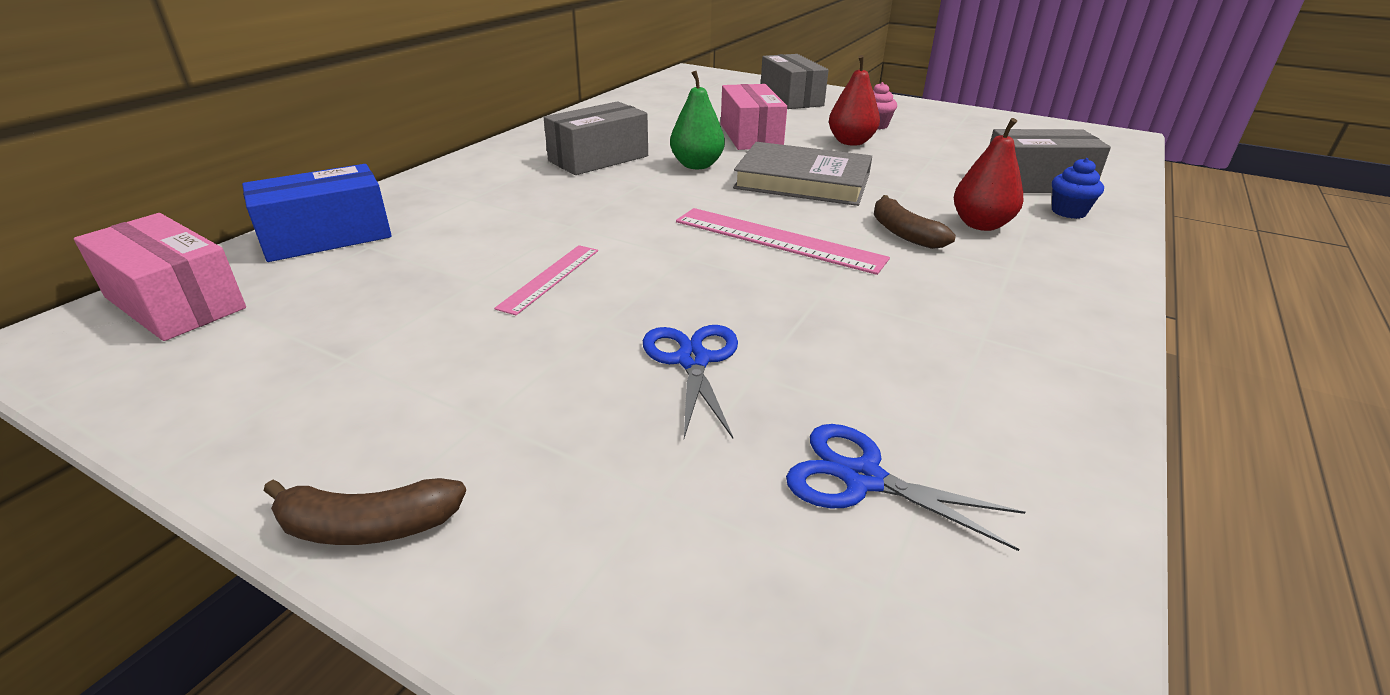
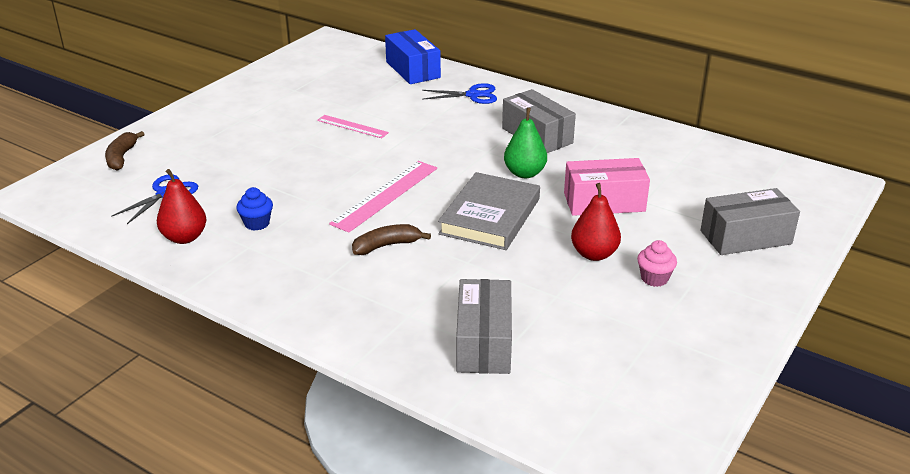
camera: 95 degrees right, 0 degrees up
pink box [74,213,246,341] -> none
brown banana [264,478,466,545] -> brown banana moved to [105,131,145,171]
blue scissors [643,325,738,438] -> blue scissors moved to [422,83,497,104]
red pear [954,118,1023,231] -> red pear moved to [157,169,207,244]
blue cupcake [1052,158,1104,219] -> blue cupcake moved to [236,187,273,231]

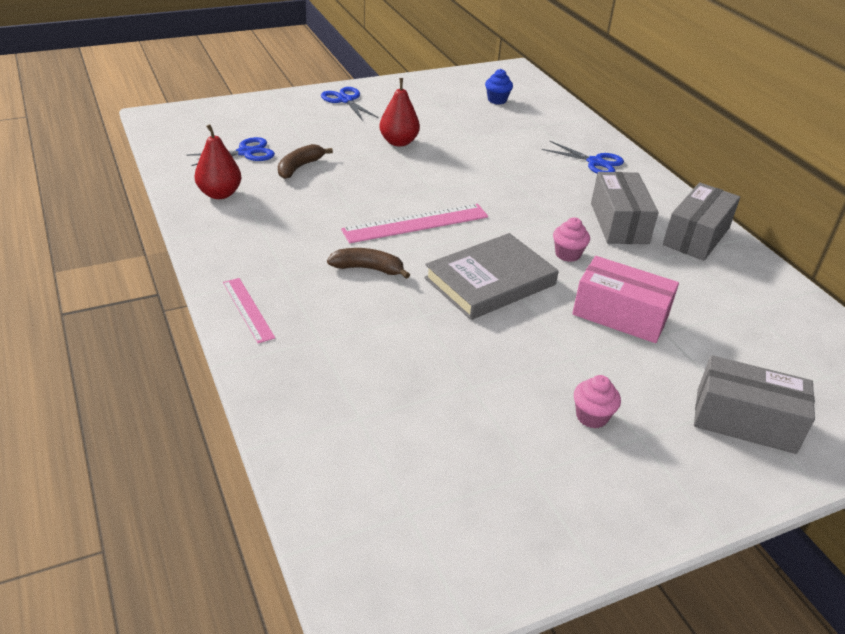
camera: 30 degrees right, 5 degrees up
brown banana [105,131,145,171] -> brown banana moved to [278,144,333,179]
blue cupcake [236,187,273,231] -> blue cupcake moved to [485,69,513,104]
pink ruler [317,115,389,138] -> pink ruler moved to [223,278,275,343]
blue box [385,29,441,84] -> none
grey box [456,279,512,374] -> grey box moved to [663,182,740,261]
green pear [504,108,547,178] -> pink cupcake [553,217,590,262]
red pear [571,183,621,261] -> red pear moved to [379,78,420,147]
none -> blue scissors [321,87,379,121]

